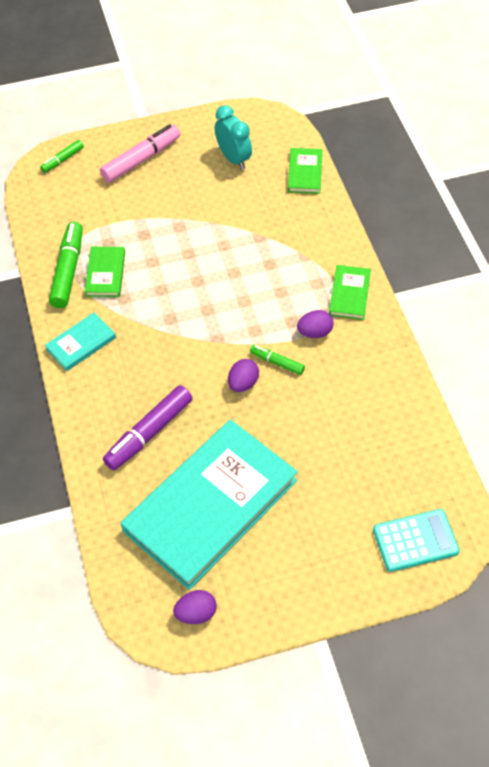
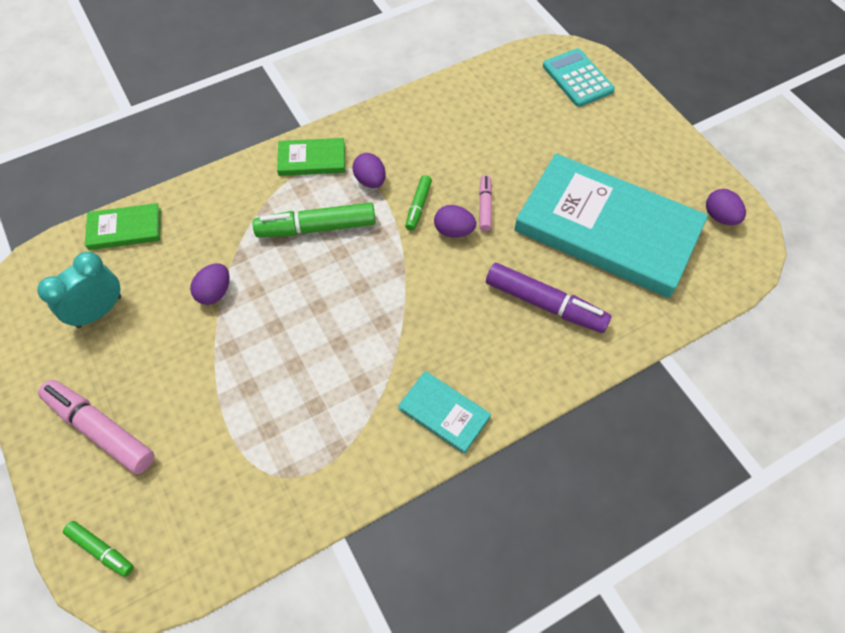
camera: 105 degrees left, 5 degrees up
green marker [49,222,83,308] -> green marker moved to [253,202,376,237]
green book [85,247,125,297] -> none
none -> purple egg [190,263,230,305]
none -> pink marker [479,175,492,232]

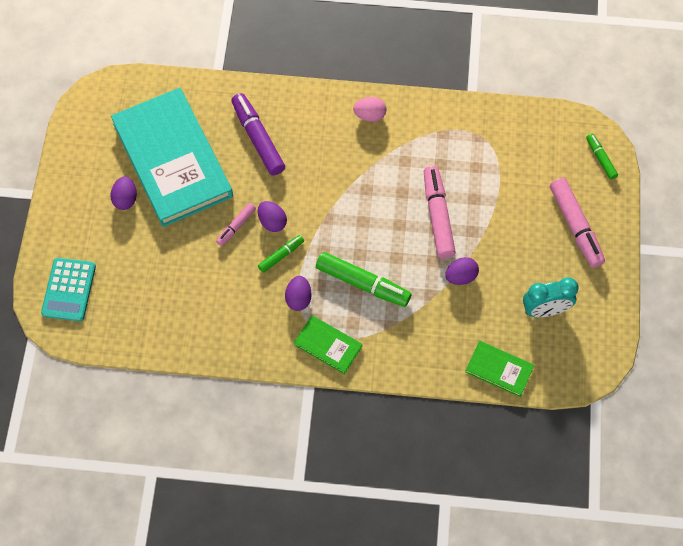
camera: 145 degrees left, 5 degrees up
turquoise book [398,371,491,454] -> pink egg [353,97,386,122]
purple egg [706,189,746,225] -> purple egg moved to [110,176,137,210]
none -> pink marker [424,166,456,259]

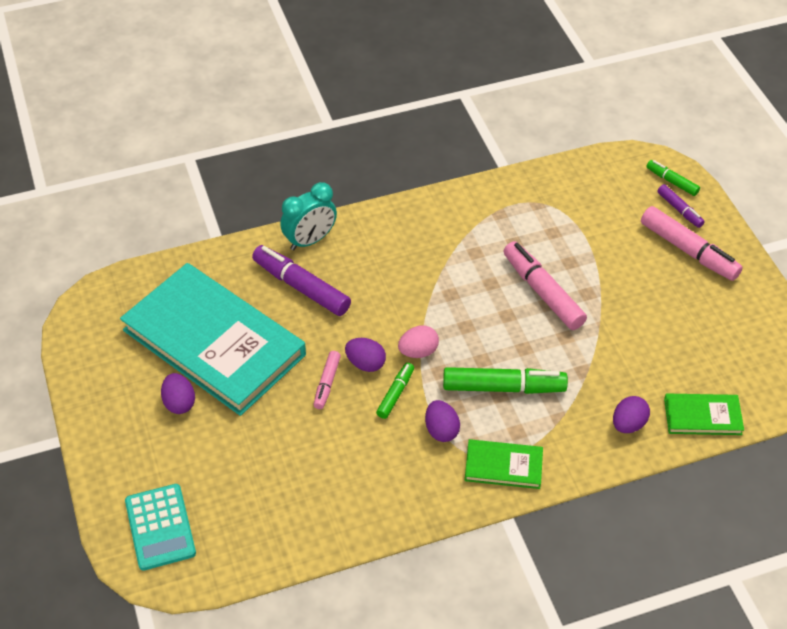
camera: 25 degrees left, 15 degrees down
pink egg [353,97,386,122] -> pink egg moved to [398,325,439,358]
purple egg [445,257,479,285] -> purple egg moved to [613,396,650,433]
turquoise clock [523,277,579,317] -> turquoise clock moved to [280,182,337,250]
none -> purple marker [657,184,705,228]

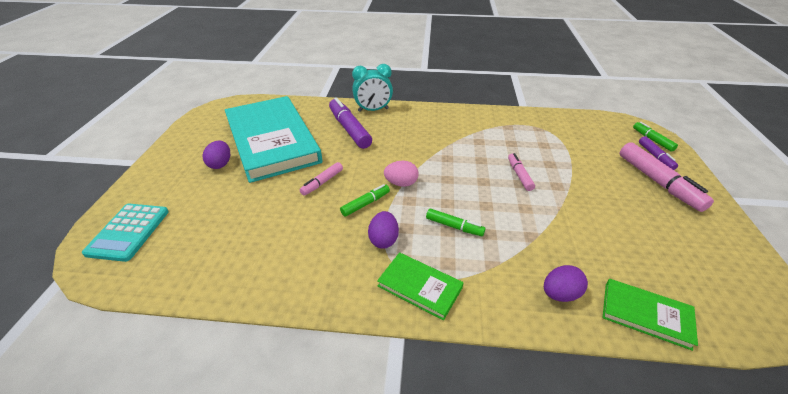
camera: 25 degrees right, 10 degrees down
purple egg [345,338,386,372] -> none
green marker [443,367,568,394] -> green marker [426,209,485,236], size x0.54
pink marker [504,241,587,330] -> pink marker [508,153,535,191], size x0.54

